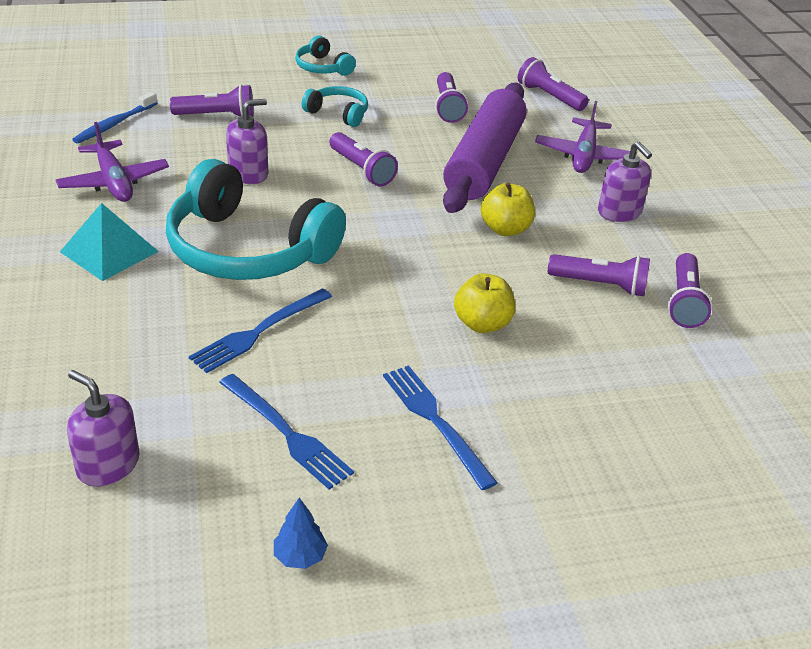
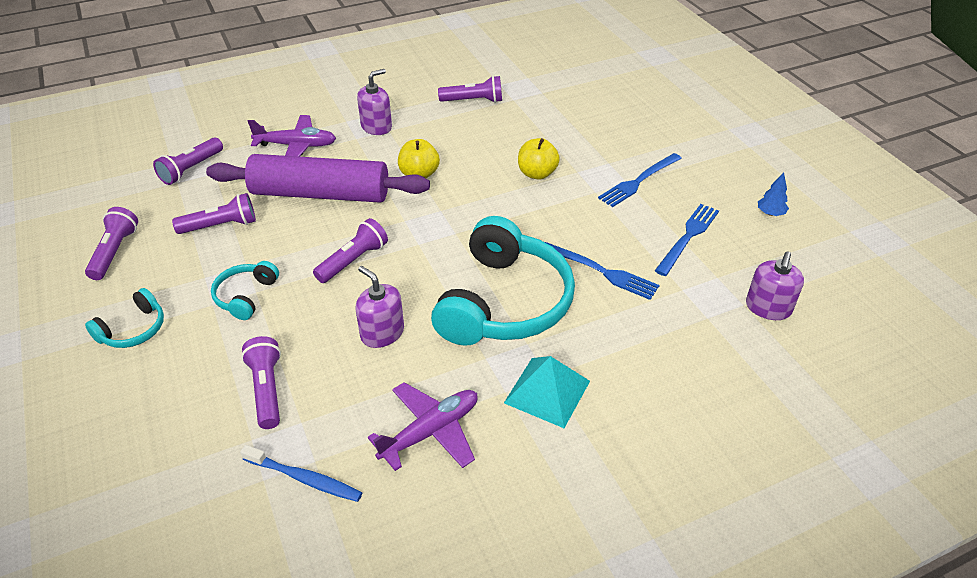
camera: 100 degrees left, 5 degrees up
purple flashlight [548,254,650,297] -> purple flashlight moved to [85,207,138,280]

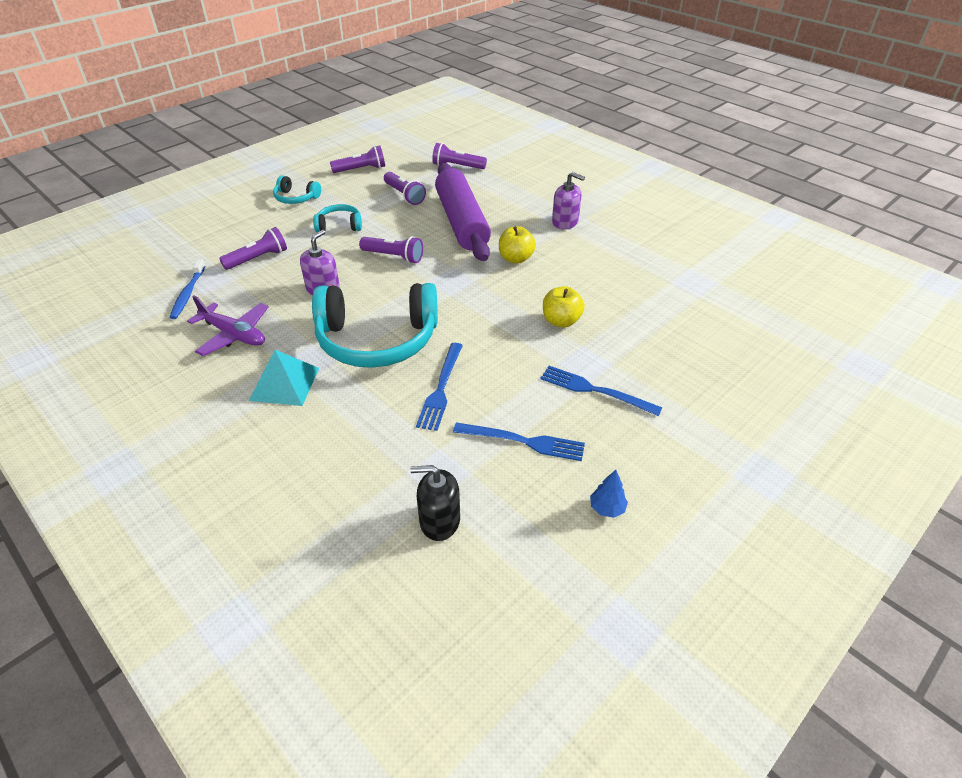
camera: 70 degrees right, 0 degrees up
purple plane [248,115,336,157] -> none
purple flashlight [438,76,502,103] -> none
purple soap dispenser [746,252,804,320] -> black soap dispenser [410,465,460,541]

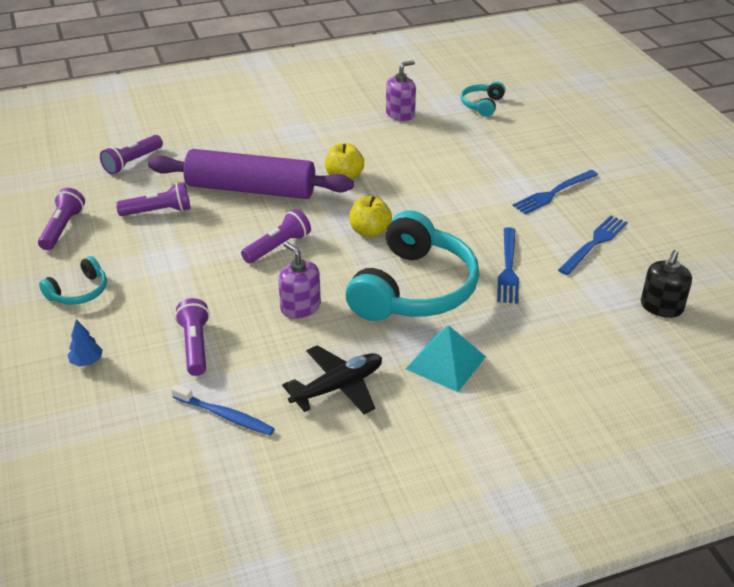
camera: 65 degrees left, 5 degrees down
purple plane [187,295,268,356] -> black plane [282,345,382,414]
turquoise headphones [313,204,362,232] -> turquoise headphones moved to [461,81,505,117]
blue fork [416,343,463,431] -> blue fork turned 60 degrees clockwise [497,227,519,304]
yellow apple [543,286,585,328] -> yellow apple moved to [349,196,392,238]
purple soap dispenser [552,172,585,230] -> purple soap dispenser moved to [386,60,416,121]
blue tree [590,470,628,518] -> blue tree moved to [68,319,103,366]

